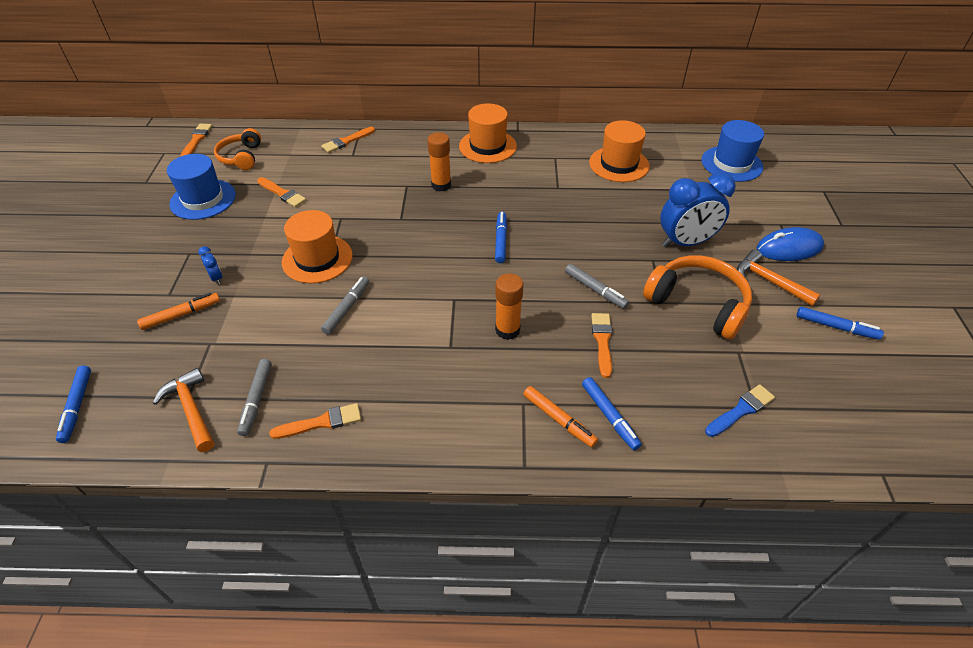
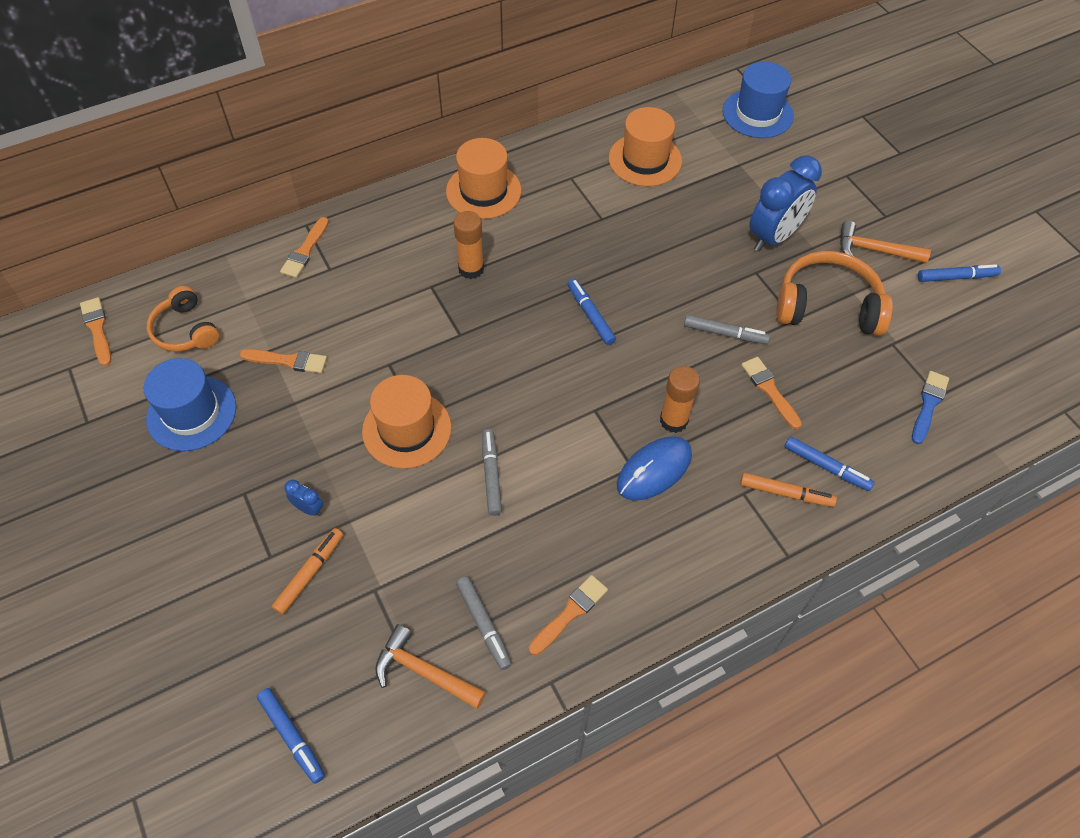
camera: 30 degrees left, 10 degrees up
blue mouse [757,227,824,261] -> blue mouse moved to [617,436,692,501]

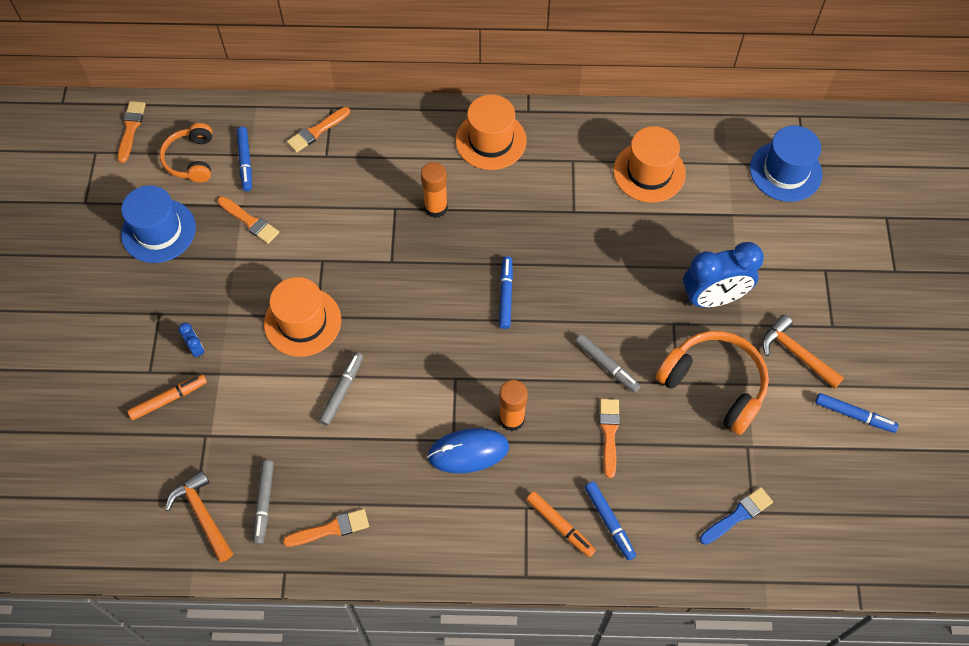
camera: 30 degrees right, 5 degrees up
blue marker [257,688,325,784] -> blue marker moved to [237,127,252,191]

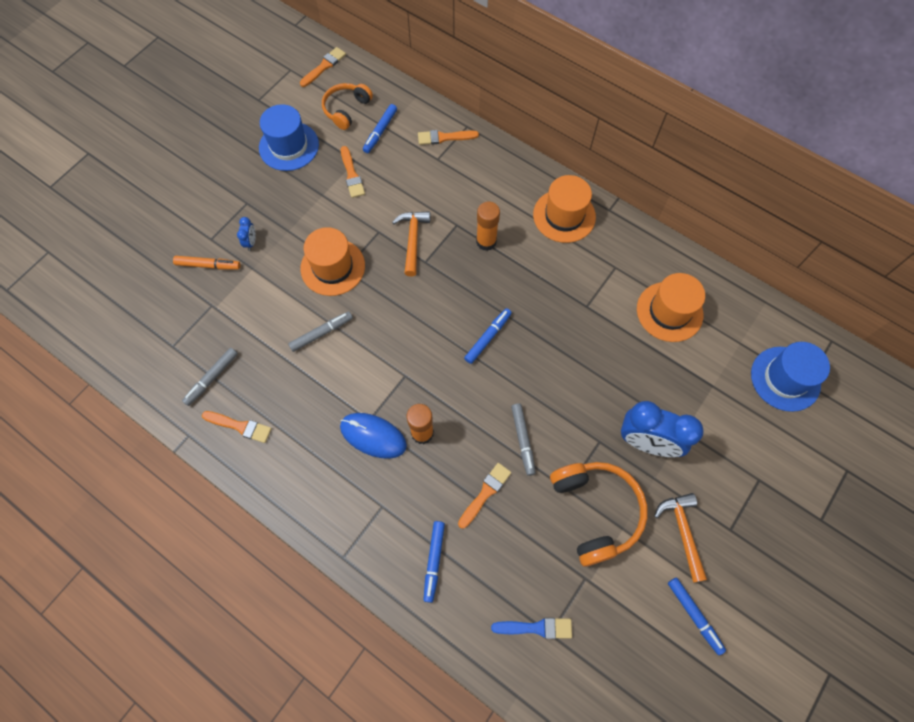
camera: 35 degrees right, 5 degrees up
orange hammer [165,470,233,562] -> orange hammer moved to [392,211,430,276]
orange marker [526,491,596,557] -> none

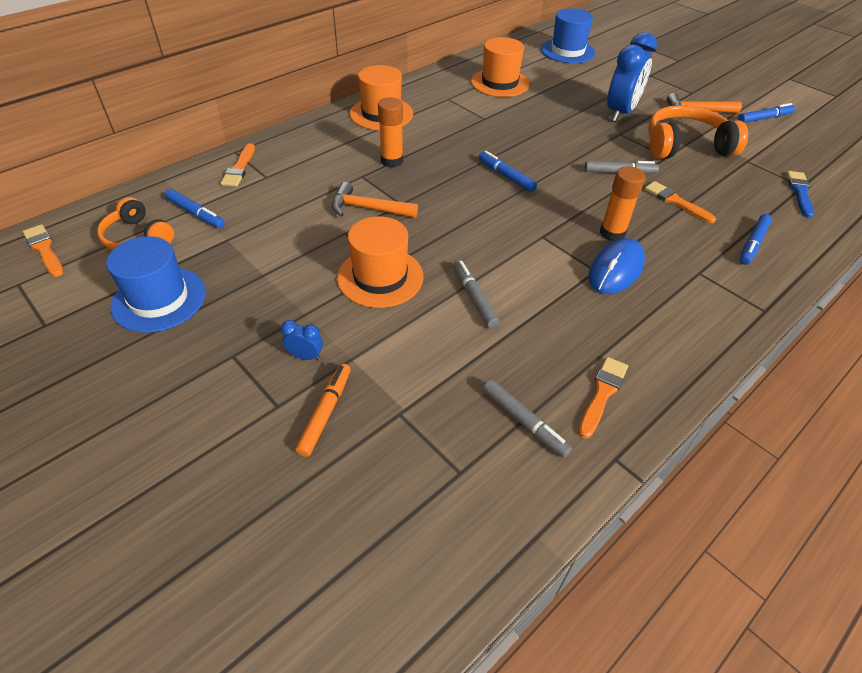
camera: 80 degrees left, 20 degrees down
orange brush [341,146,365,198] -> none
blue marker [423,521,445,603] -> blue marker turned 105 degrees clockwise [740,214,772,265]

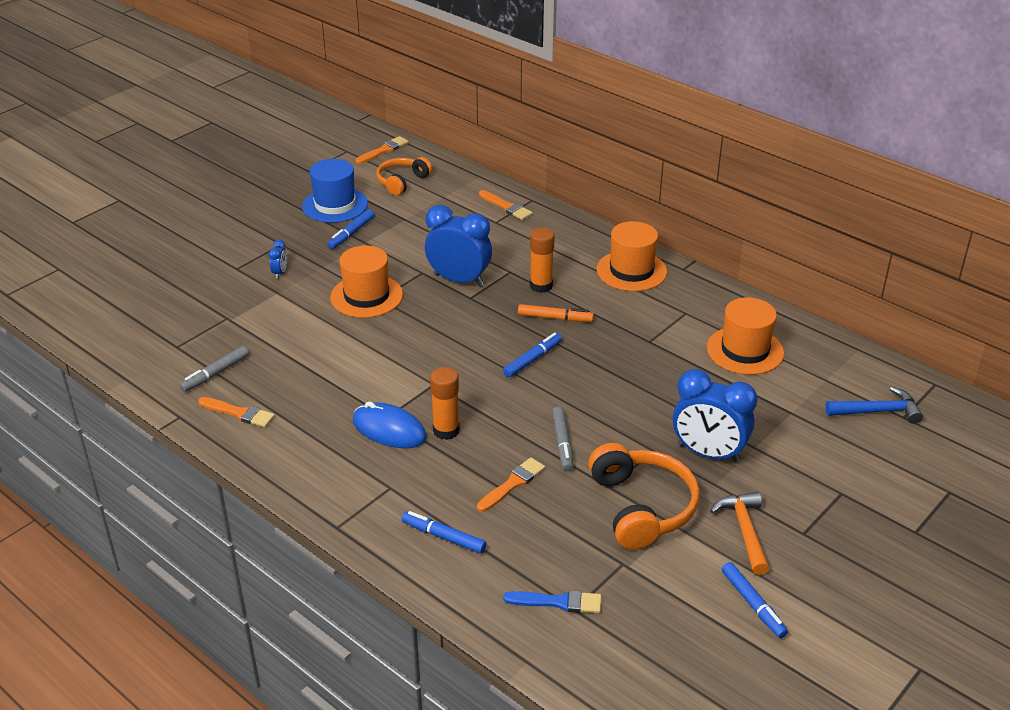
camera: 85 degrees right, 10 degrees down
blue marker [165,189,225,228] -> blue marker moved to [327,209,374,249]
orange brush [221,143,255,187] -> orange brush turned 135 degrees counterclockwise [479,190,533,220]
orange marker [295,364,351,457] -> orange marker moved to [518,304,594,322]
orange hammer [332,182,418,218] -> blue clock [425,205,492,287]
grey marker [453,260,499,328] -> none
blue hat [541,9,595,63] -> blue hammer [825,386,923,424]

